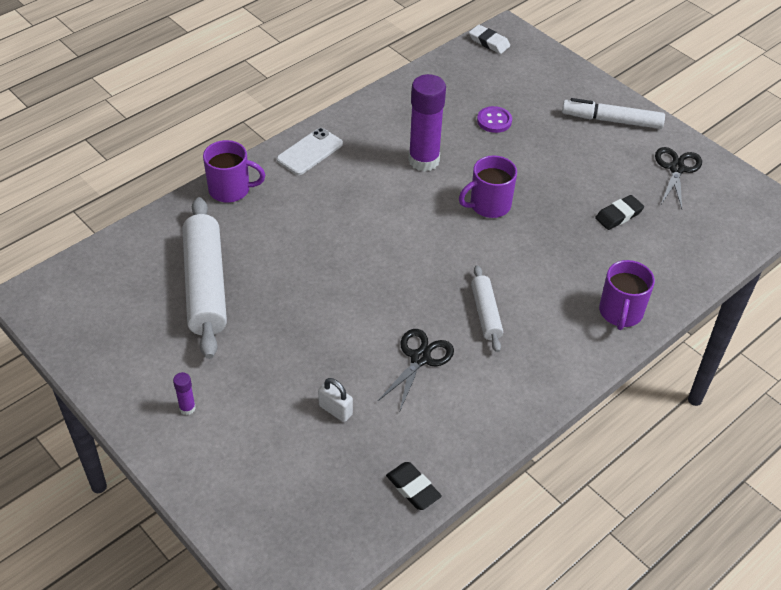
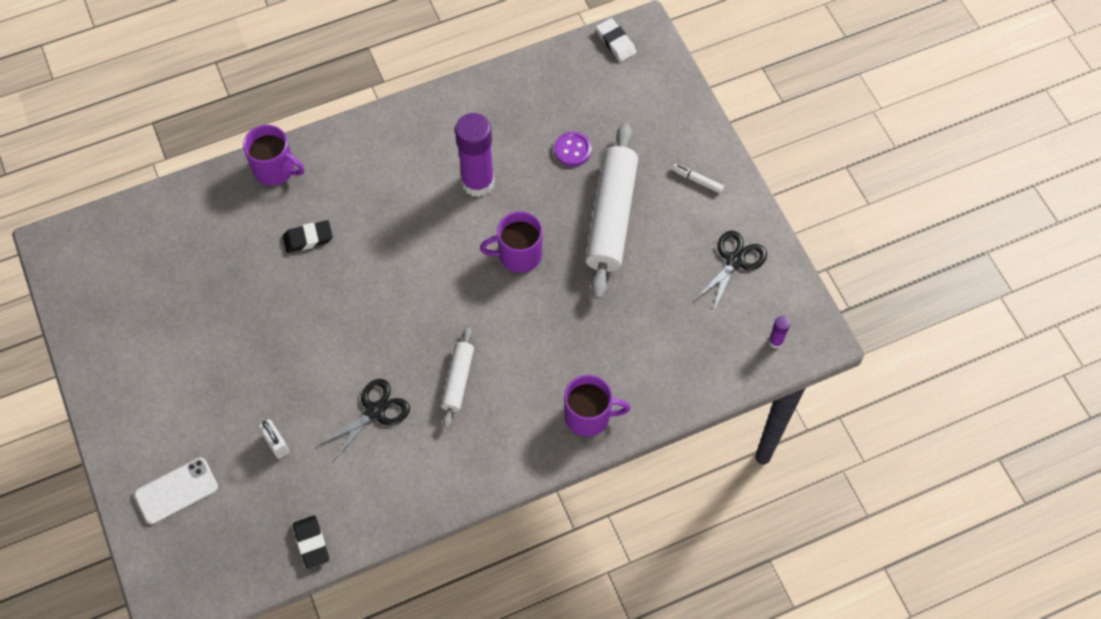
camera: 20 degrees right, 15 degrees up
purple glue stick [173,372,196,415] -> purple glue stick moved to [769,316,790,349]
white rolling pin [183,197,227,359] -> white rolling pin moved to [585,123,638,299]
white phone [277,128,343,175] -> white phone moved to [134,458,218,524]
white marker [562,98,665,129] -> white marker [672,164,724,193], size x0.50
black eraser [595,195,644,230] -> black eraser moved to [283,220,333,253]
purple mug [599,260,655,330] -> purple mug turned 120 degrees counterclockwise [564,375,631,437]

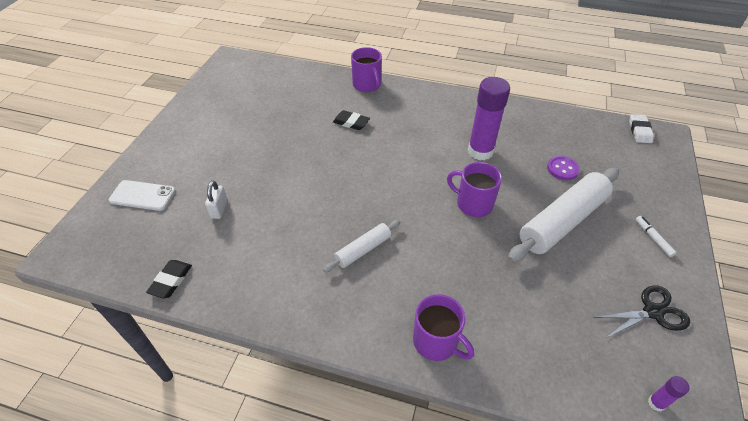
camera: 40 degrees right, 15 degrees down
black scissors [316,379,410,464] -> none

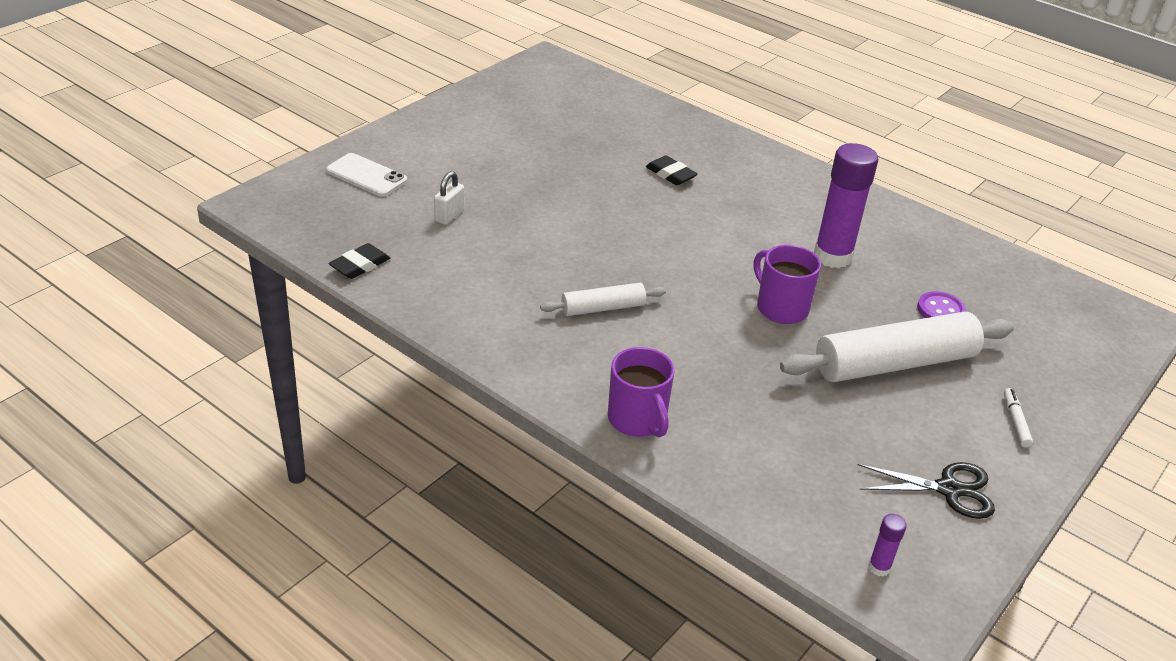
camera: 20 degrees right, 10 degrees down
purple mug [351,47,382,92] -> none
white eraser [629,114,654,143] -> none

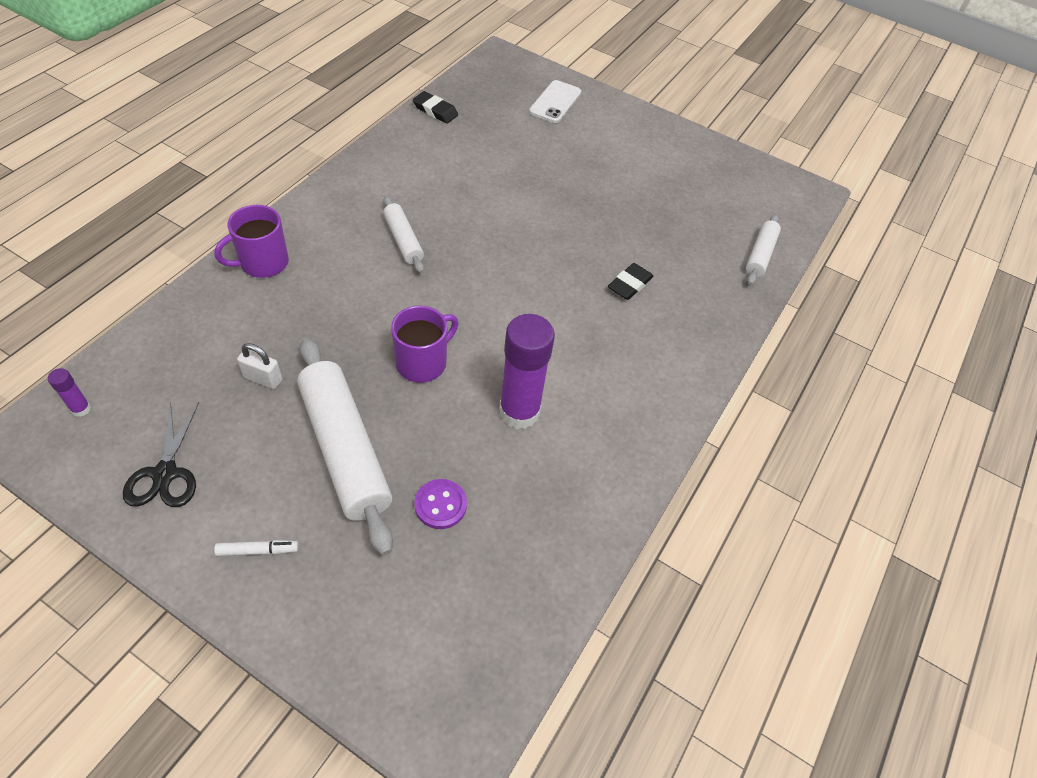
camera: 80 degrees right, 15 degrees up
white padlock [434,171,464,225] -> white padlock moved to [237,343,282,389]
none -> white rolling pin [746,214,781,285]

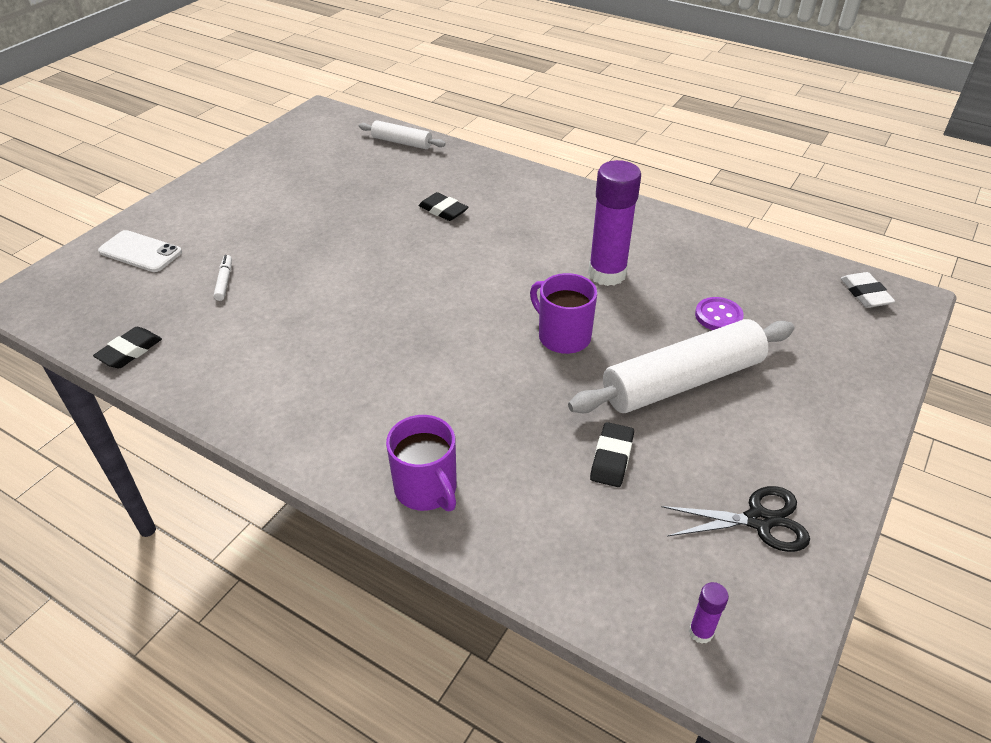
camera: 85 degrees left, 10 degrees down
white marker [214,540,299,556] -> white marker moved to [214,255,232,301]
white padlock [237,343,282,389] -> black eraser [590,422,634,487]
white rolling pin [383,196,424,273] -> none
none -> white eraser [841,272,895,308]

